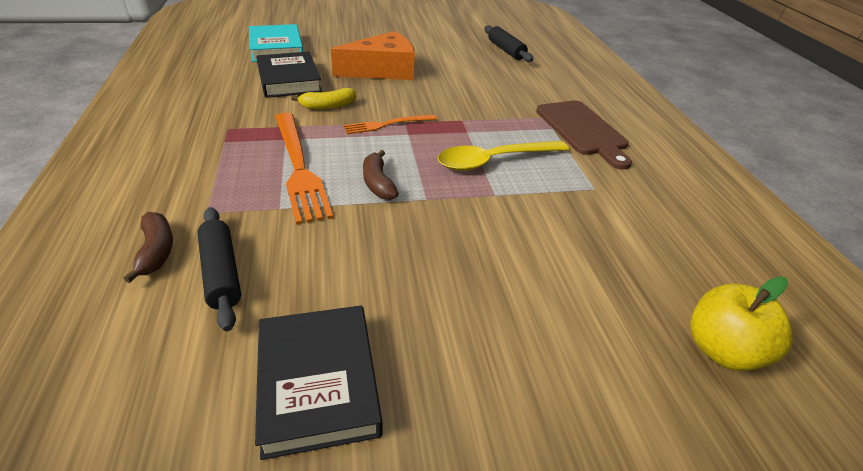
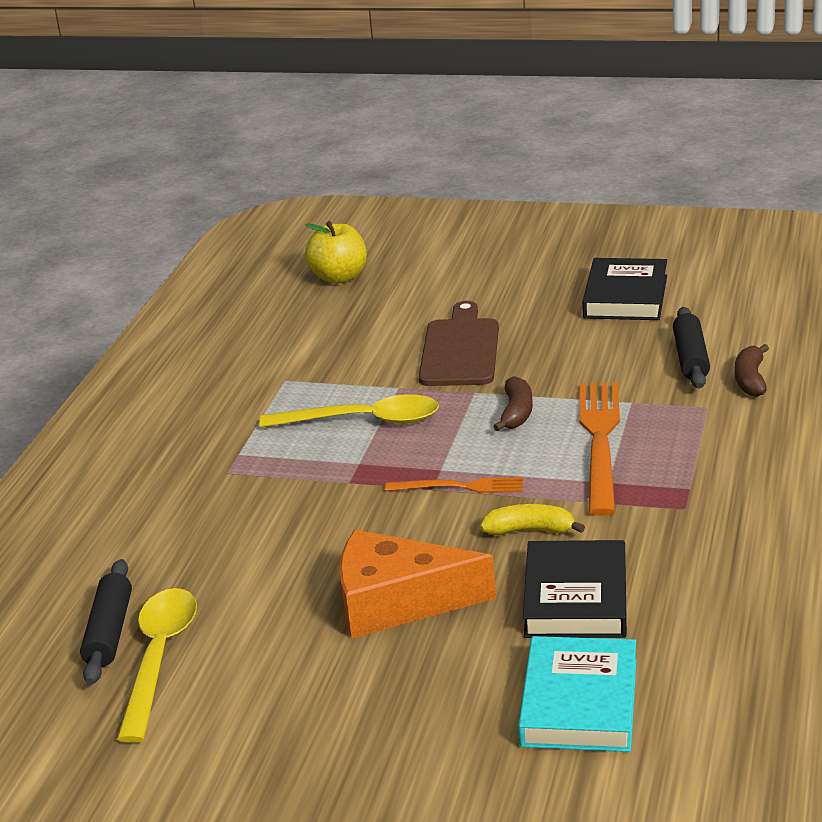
camera: 150 degrees left, 10 degrees down
brown cutting board [536,101,632,170] -> brown cutting board moved to [419,301,499,386]
none -> yellow spoon [117,588,197,743]

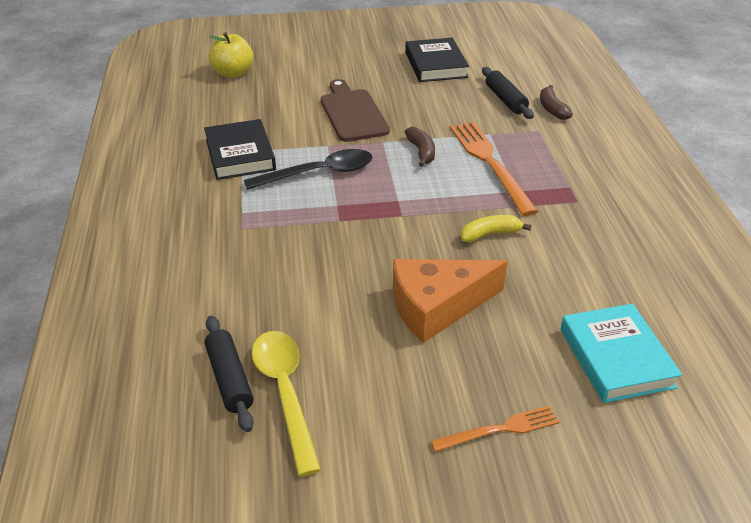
camera: 25 degrees left, 10 degrees up
yellow spoon [259,394,439,428] -> black spoon [244,149,372,190]
orange fork [385,477,523,493] -> orange fork moved to [431,406,559,452]
black book [523,540,627,638] -> black book moved to [204,119,276,180]

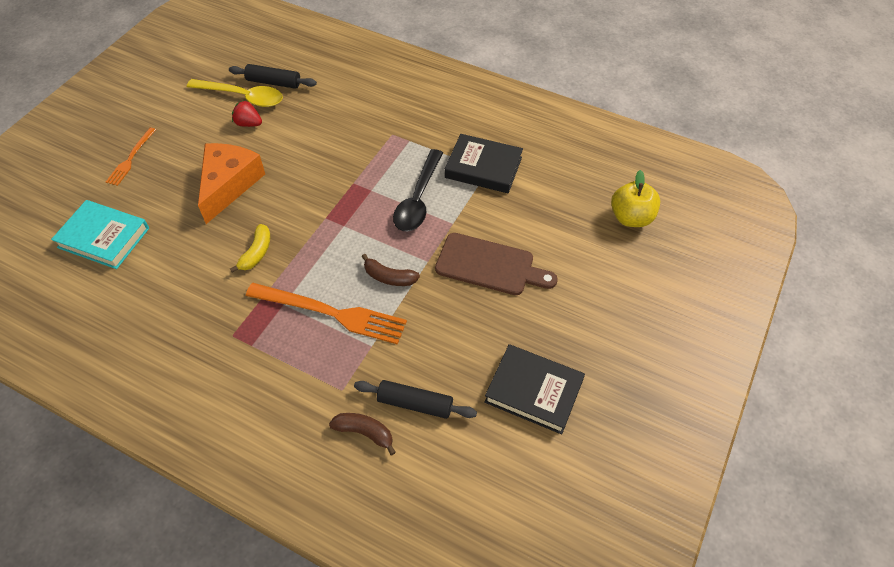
camera: 125 degrees right, 15 degrees up
none -> red strawberry [232,100,262,127]

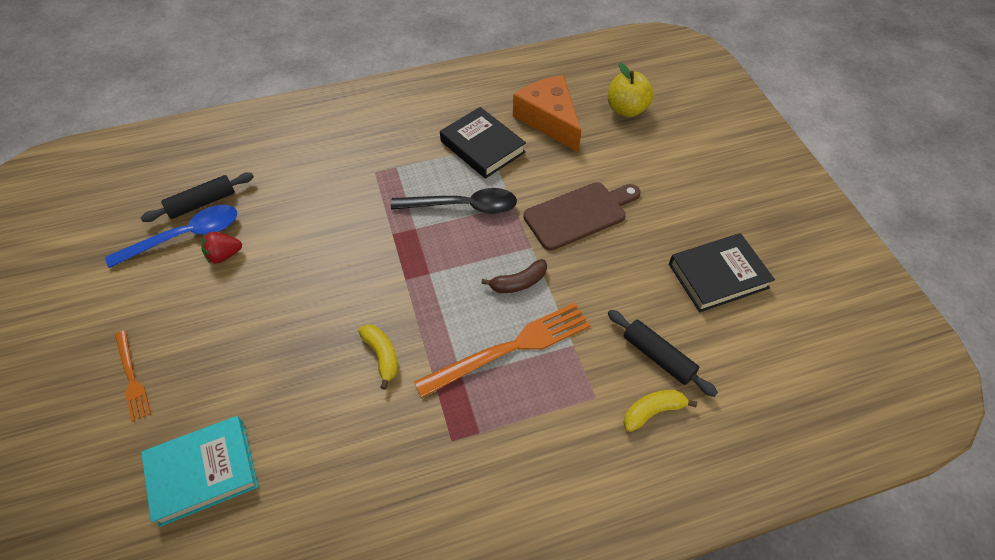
camera: 45 degrees left, 0 degrees up
yellow spoon [187,79,283,107] -> blue spoon [105,205,237,268]
orange cheese [198,143,265,224] -> orange cheese moved to [513,75,581,152]
brown banana [329,413,396,455] -> yellow banana [623,390,697,432]
black rolling pin [354,380,477,419] -> black rolling pin turned 75 degrees clockwise [608,310,718,397]
black spoon [393,149,443,231] -> black spoon turned 60 degrees counterclockwise [391,188,517,214]
black book [445,134,523,193] -> black book turned 75 degrees clockwise [440,107,526,179]

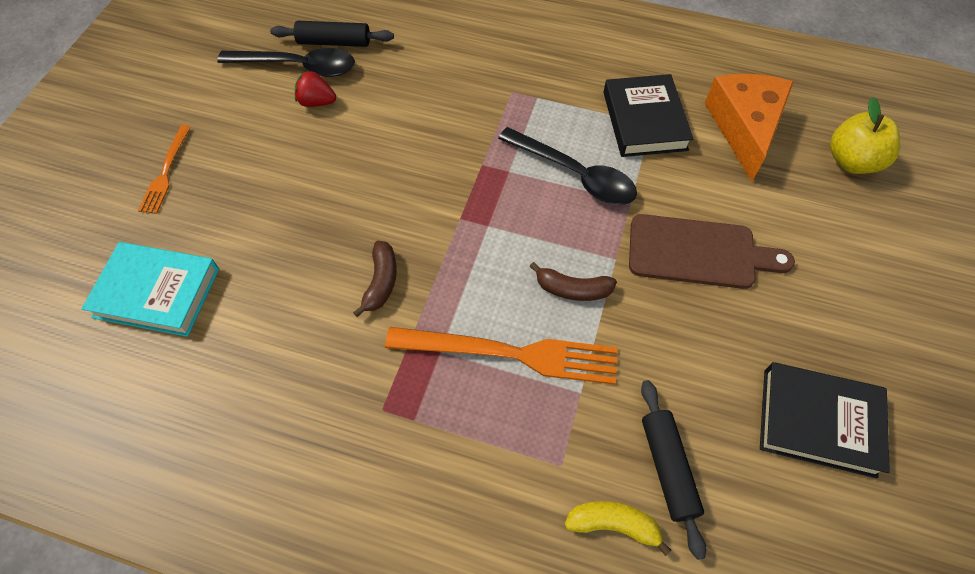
camera: 35 degrees right, 5 degrees up
blue spoon [105,205,237,268] -> black spoon [217,48,355,77]
yellow banana [358,324,398,390] -> brown banana [353,241,397,317]

